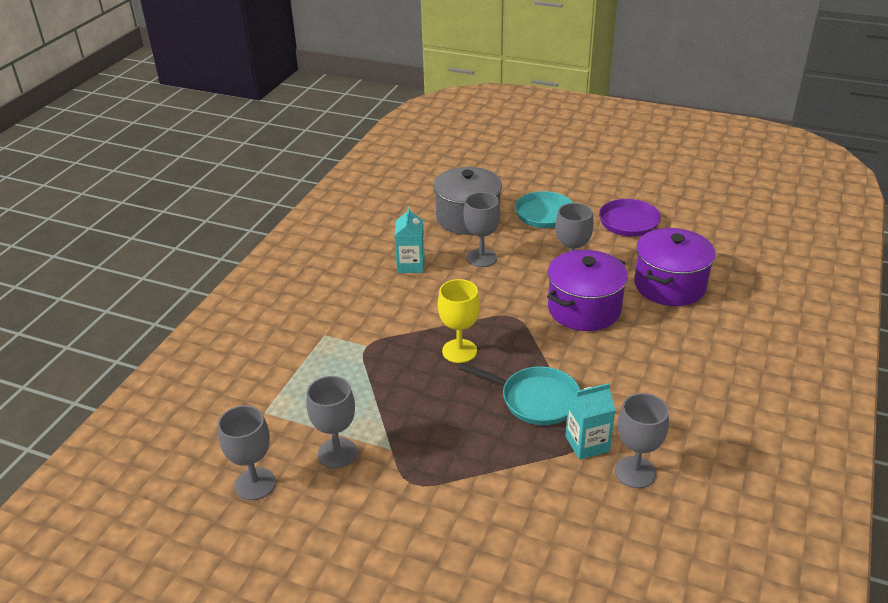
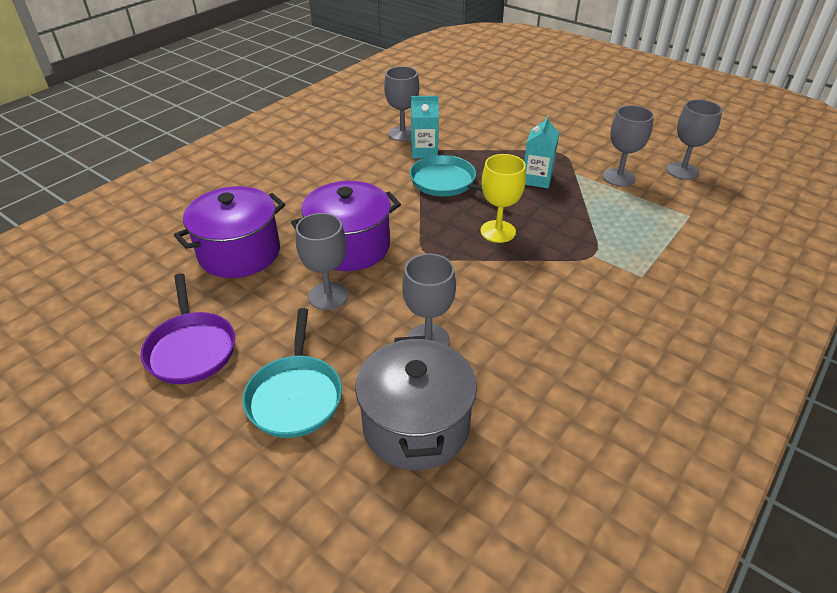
camera: 165 degrees left, 5 degrees up
turquoise carton [395,207,425,273] -> turquoise carton moved to [524,115,559,188]

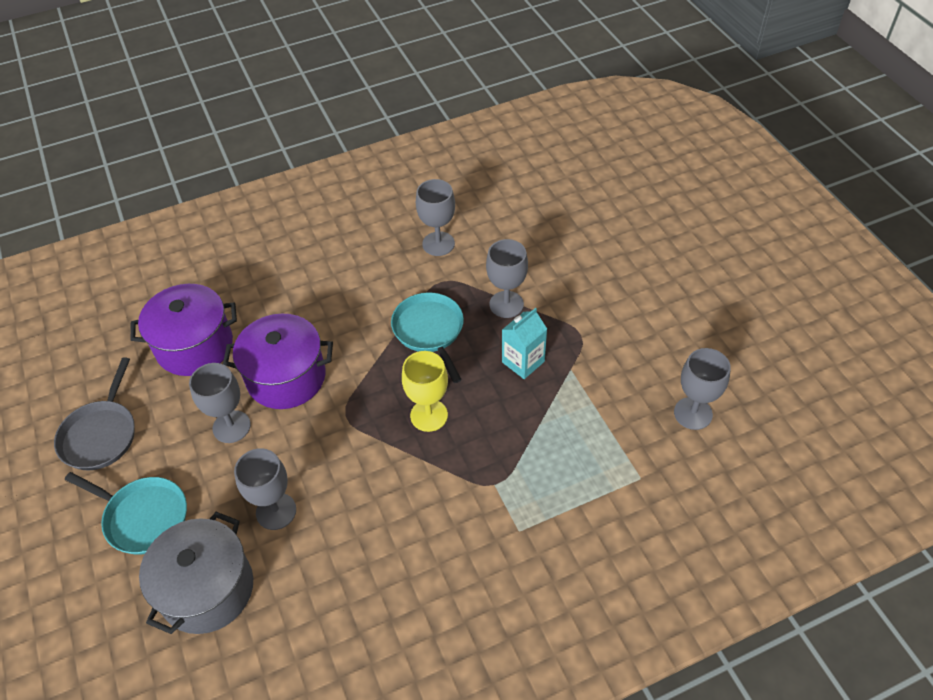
camera: 30 degrees right, 10 degrees up
purple pan [141,273,235,384] -> grey pan [54,357,135,470]
turquoise pan [242,308,342,438] -> turquoise pan turned 90 degrees counterclockwise [65,472,187,555]
turquoise carton [411,96,439,159] -> none
grey goblet [603,105,654,187] -> grey goblet moved to [486,239,528,318]

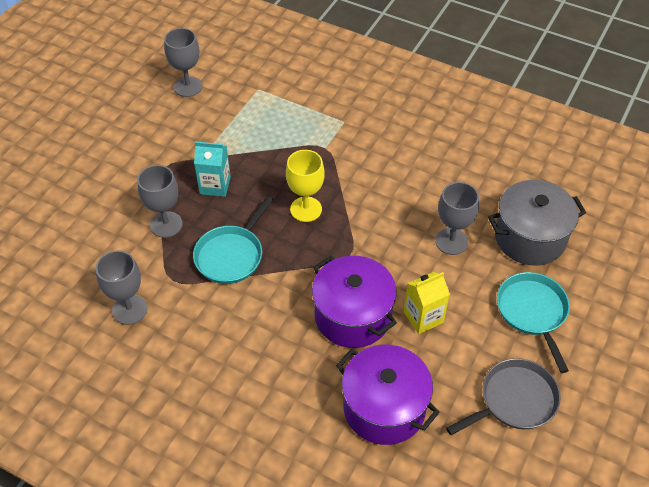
camera: 130 degrees left, 0 degrees up
grey goblet [189,363,251,443] -> yellow carton [404,272,450,334]

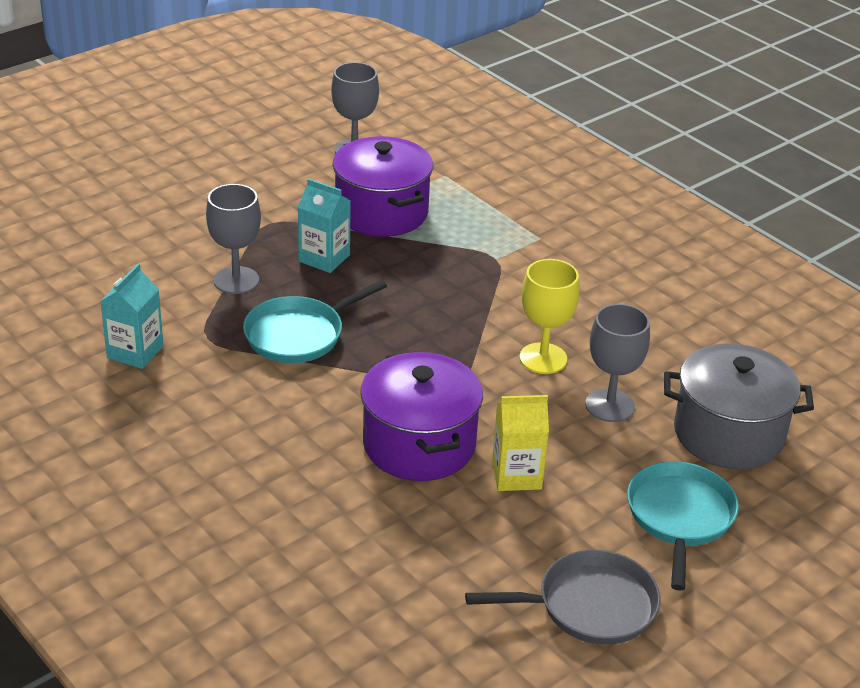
camera: 20 degrees right, 15 degrees down
grey goblet [96,250,147,325] -> turquoise carton [101,264,164,369]
yellow goblet [286,150,325,222] -> yellow goblet moved to [519,259,579,374]
purple pot [336,345,440,445] -> purple pot moved to [333,136,433,237]

